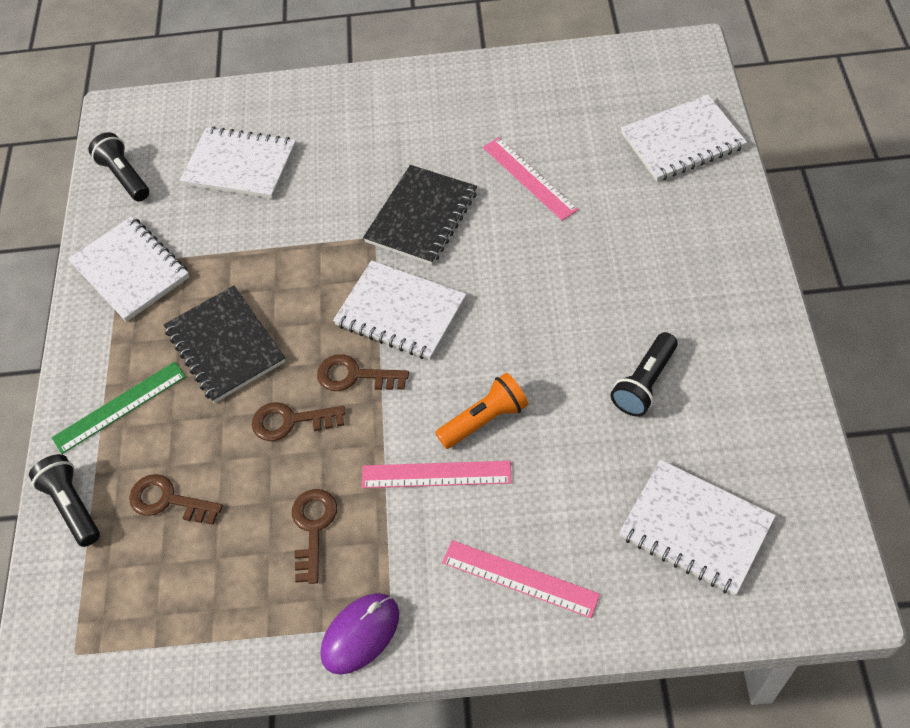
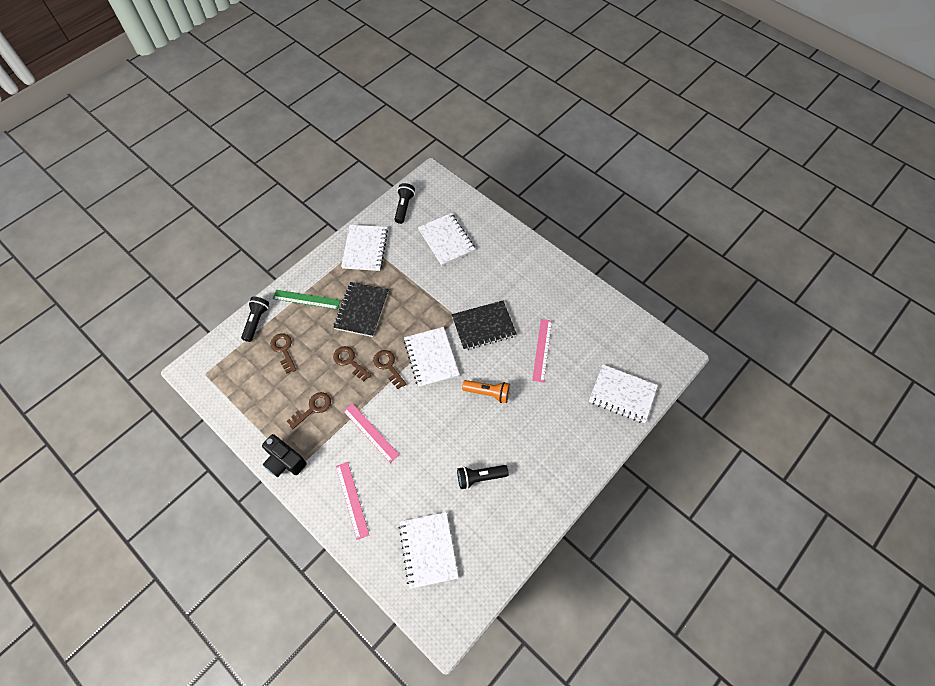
camera: 40 degrees right, 5 degrees up
purple mouse [321,593,399,675] -> black camera [262,434,307,477]
orange flashlight [435,373,528,449] -> orange flashlight moved to [462,380,510,403]

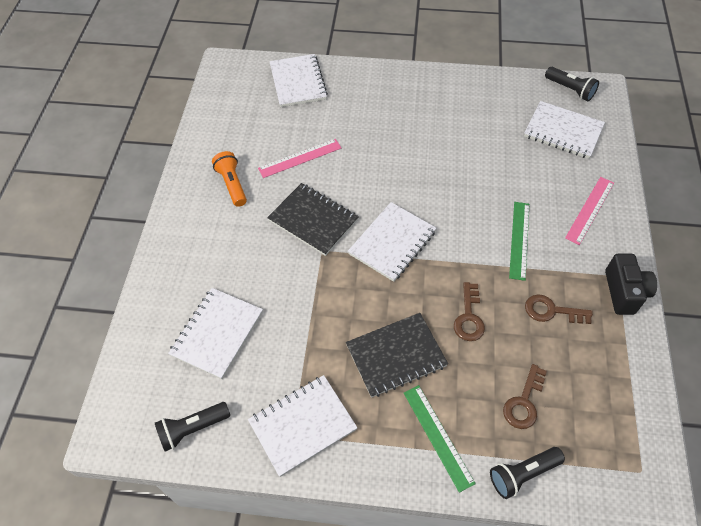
camera: 125 degrees left, 5 degrees down
pink ruler [343,403,399,463] -> green ruler [509,202,530,281]
brown key [373,350,406,389] -> none
white notebook [399,512,459,589] -> white notebook turned 75 degrees clockwise [524,101,605,159]
black flashlight [457,465,509,489] -> black flashlight moved to [545,67,599,101]
orange flashlight [462,380,510,403] -> orange flashlight moved to [212,151,247,207]

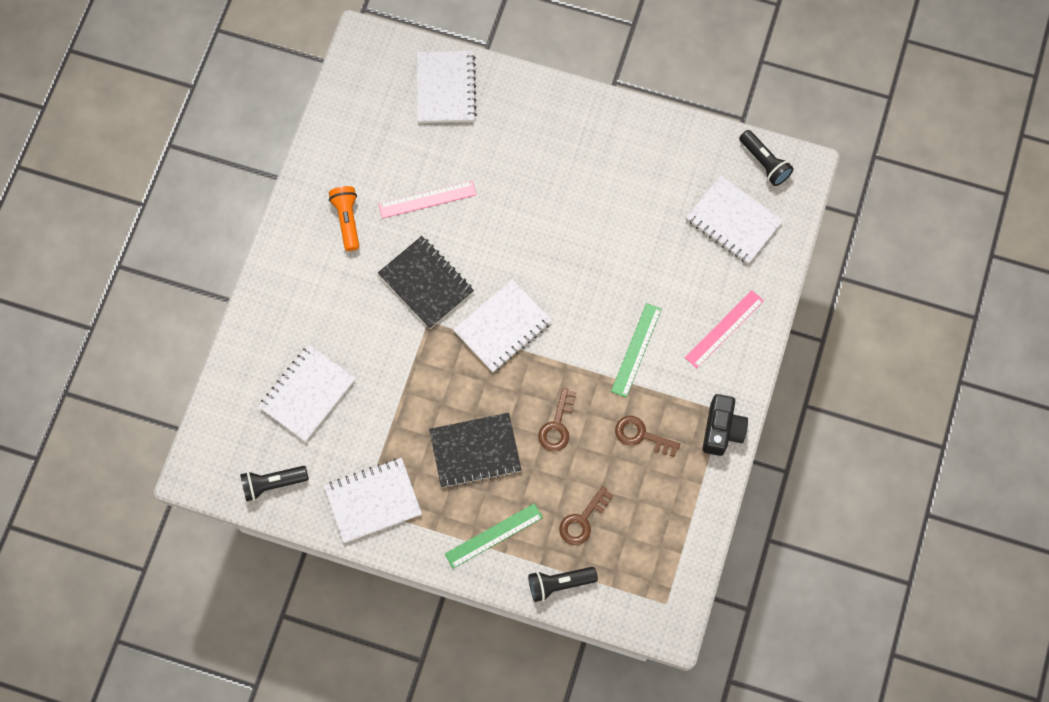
camera: 10 degrees right, 15 degrees up
green ruler [404,385,476,493] -> green ruler turned 75 degrees clockwise [445,503,543,568]

